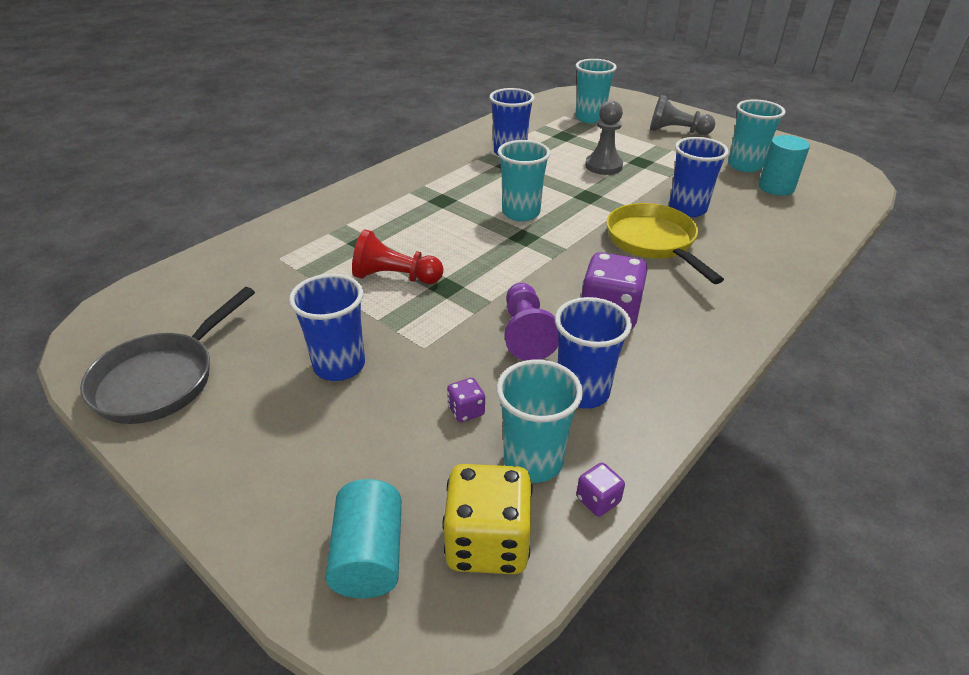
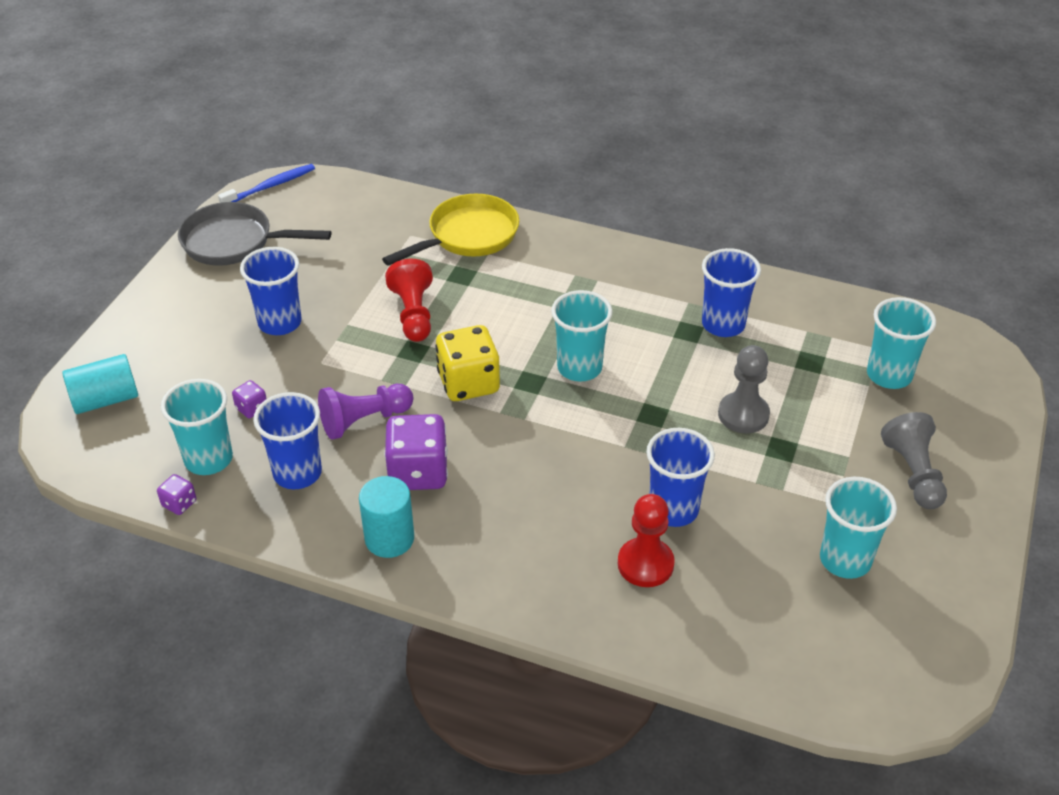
camera: 70 degrees right, 5 degrees up
yellow dice [442,464,533,574] -> yellow dice moved to [435,325,500,401]
yellow pan [606,203,724,284] -> yellow pan moved to [382,194,519,266]
turquoise cylinder [759,135,810,196] -> turquoise cylinder moved to [359,476,414,558]
none -> blue toothbrush [218,164,315,203]
none -> red pawn [618,494,675,587]

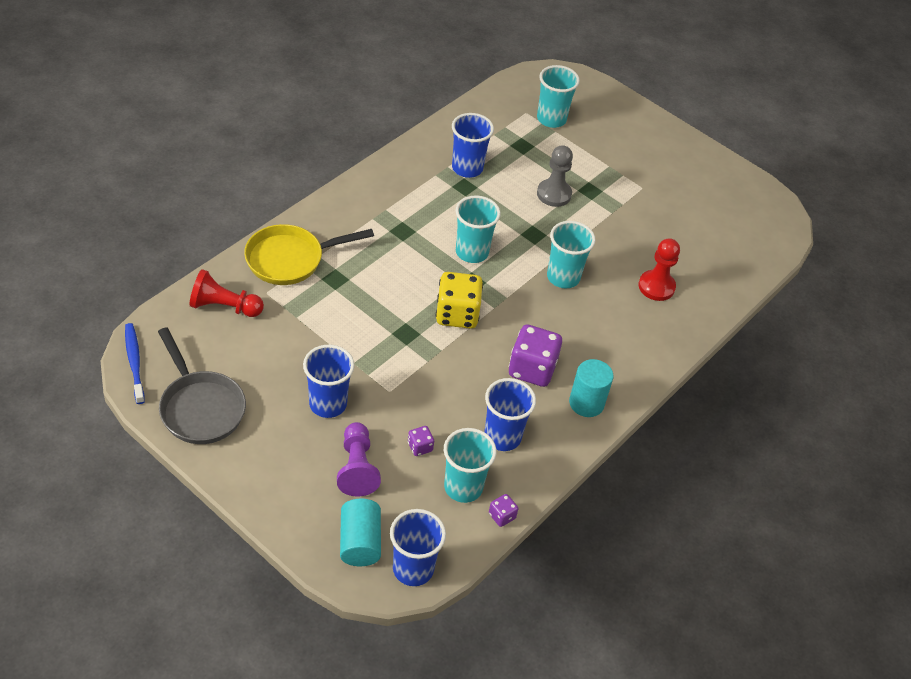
camera: 75 degrees left, 5 degrees up
grey pan [178,202,331,266] -> grey pan turned 60 degrees counterclockwise [158,327,246,444]
purple pawn [318,384,413,440] -> purple pawn moved to [337,422,381,496]
yellow pan [382,194,519,266] -> yellow pan turned 90 degrees counterclockwise [244,224,374,285]
red pawn [385,259,433,342] -> red pawn moved to [189,269,264,317]
blue cup [646,428,715,527] -> blue cup moved to [390,509,446,586]
turquoise cup [820,477,897,579] -> turquoise cup moved to [547,221,596,288]
grey pawn [881,412,947,509] -> none

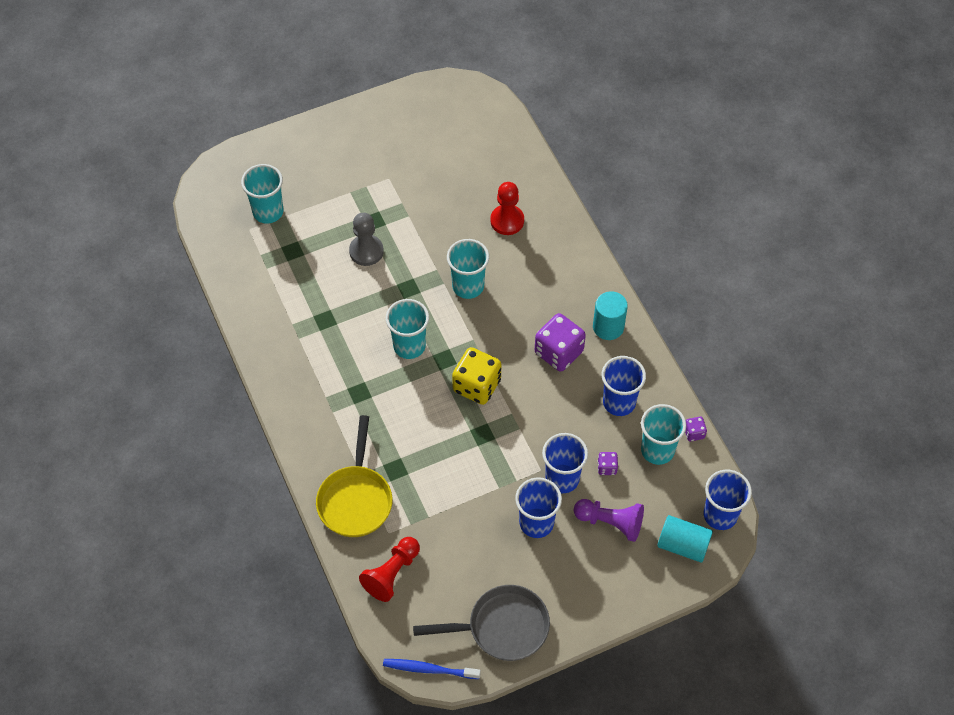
camera: 60 degrees left, 10 degrees up
blue cup [452,113,494,178] -> blue cup moved to [542,433,588,493]

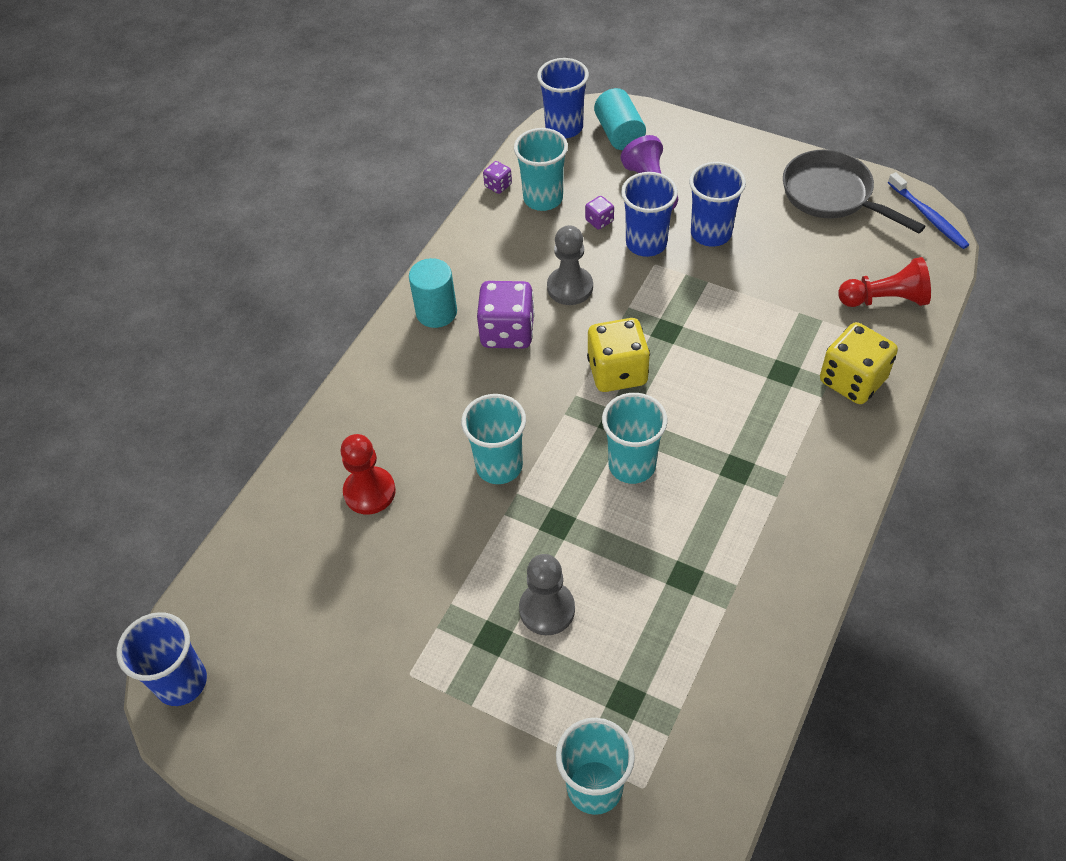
camera: 125 degrees left, 5 degrees down
yellow pan [316,415,392,537] -> yellow dice [820,322,898,404]
blue cup [602,356,646,416] -> blue cup moved to [116,612,207,706]
none -> grey pawn [547,225,593,305]

